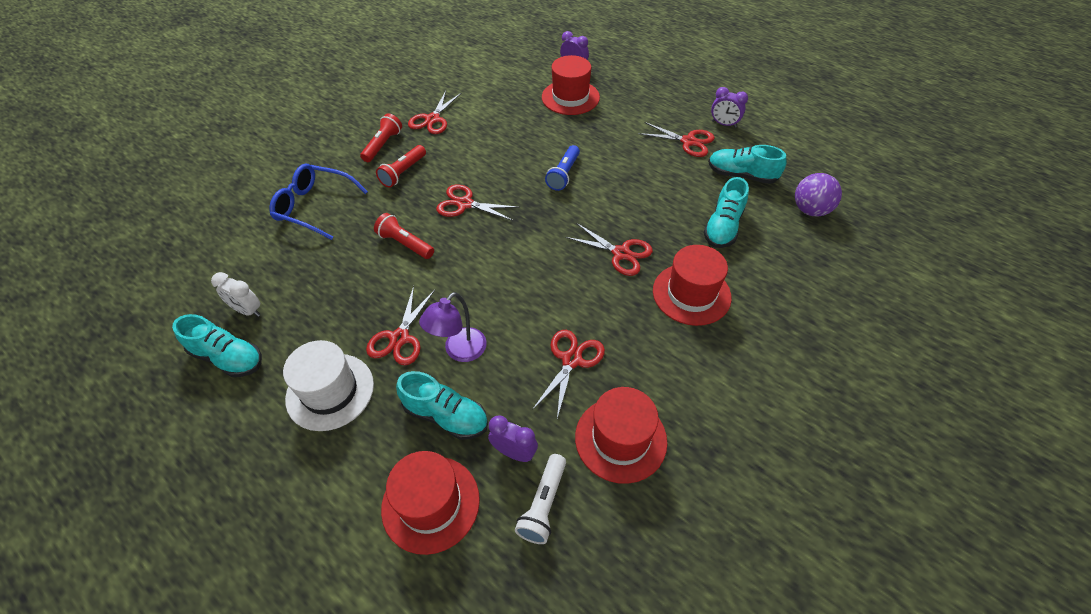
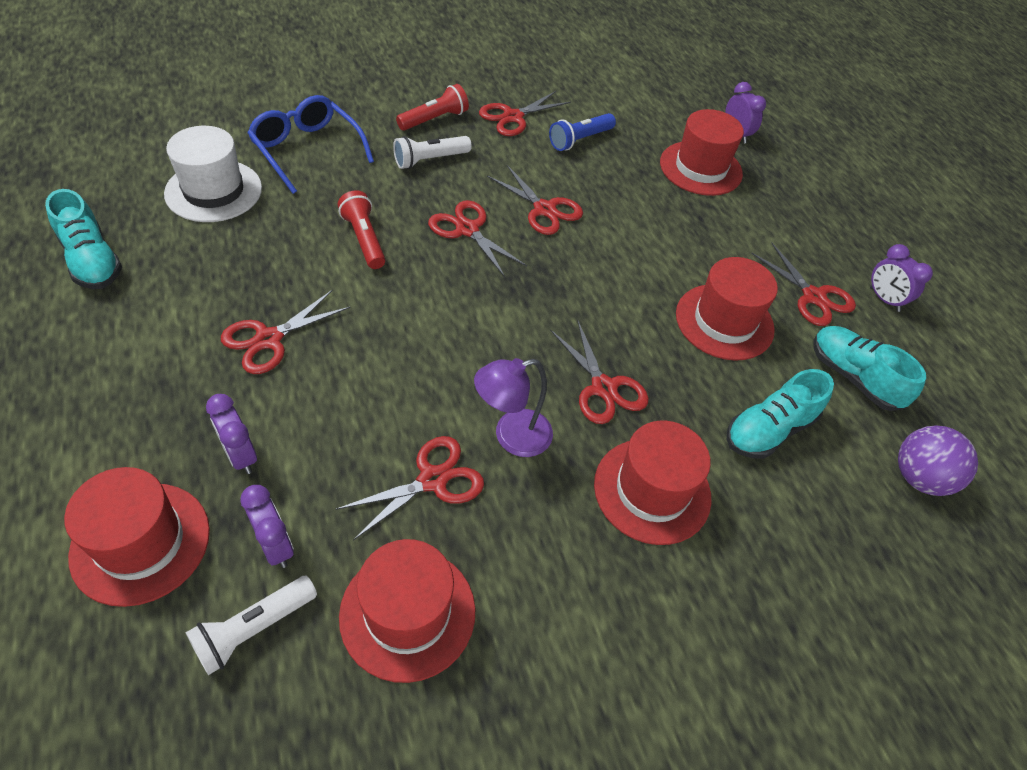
camera: 25 degrees right, 0 degrees up
white clock [211,272,261,317] -> none
white hat [283,340,374,431] -> white hat moved to [164,126,262,222]
red flashlight [376,145,426,188] -> white flashlight [393,136,472,169]
turquoise shoe [396,371,488,440] -> purple clock [206,394,257,474]
purple lamp [419,292,487,362] -> purple lamp moved to [474,358,553,457]
blue flashlight [545,145,580,191] -> blue flashlight moved to [549,113,616,151]
none -> red scissors [487,165,583,235]
none -> red hat [676,257,778,361]

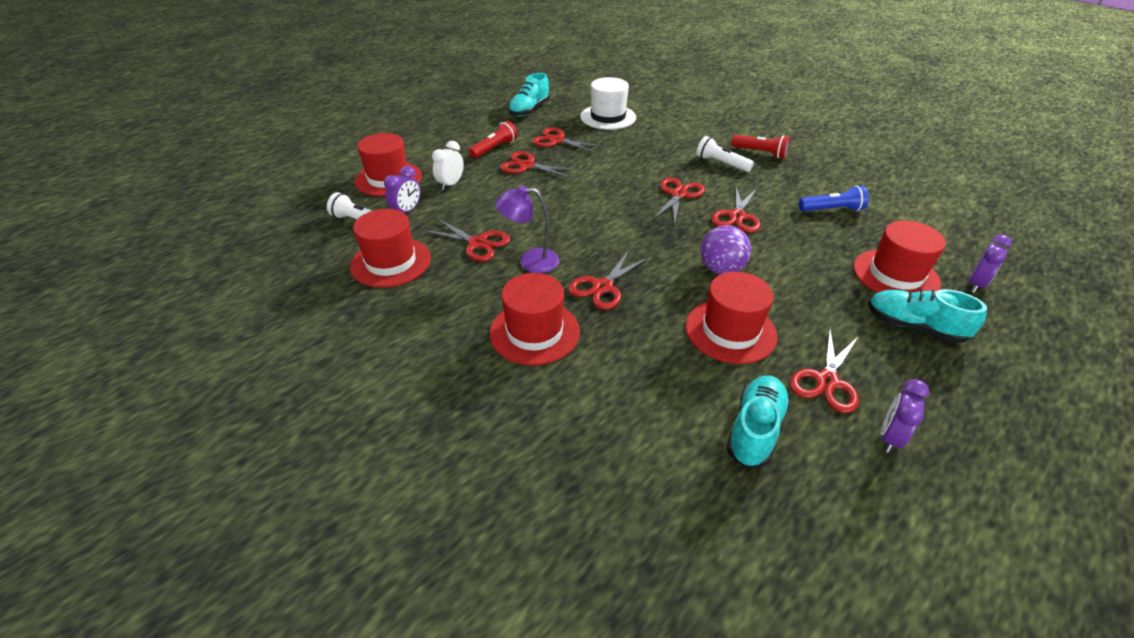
camera: 70 degrees right, 10 degrees down
purple clock [206,394,257,474] -> white clock [432,141,464,190]
blue glasses [247,95,374,194] -> none
red flashlight [338,190,386,269] -> red flashlight moved to [469,121,517,158]
purple lamp [474,358,553,457] -> purple lamp turned 45 degrees counterclockwise [495,186,559,273]
red scissors [479,91,571,136] -> red scissors moved to [532,128,605,154]
blue flashlight [549,113,616,151] -> blue flashlight turned 150 degrees clockwise [799,185,869,211]
turquoise shoe [727,369,834,459] -> turquoise shoe moved to [868,289,987,343]
purple ball [898,426,978,496] -> purple ball moved to [700,225,751,274]

